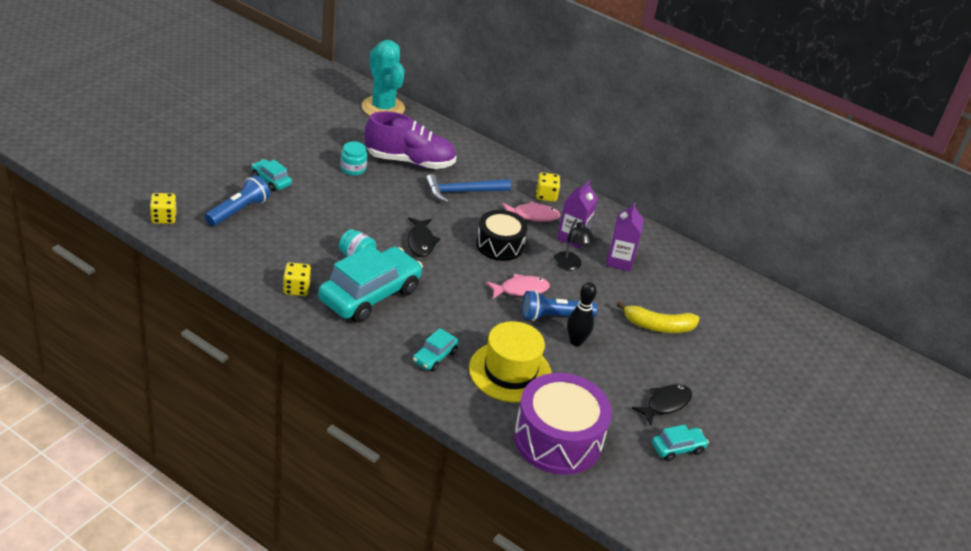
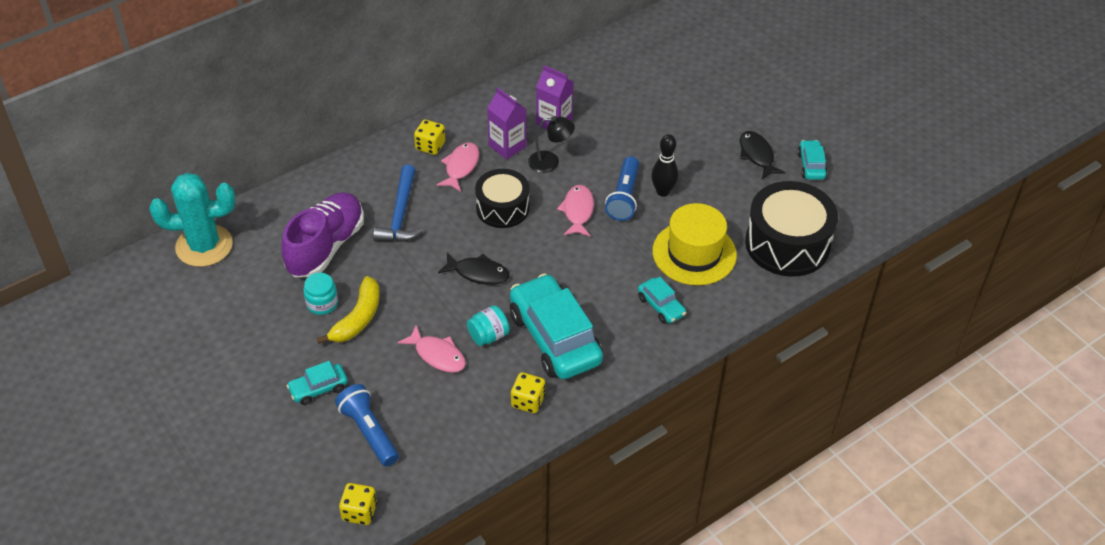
camera: 65 degrees left, 10 degrees up
purple drum [514,373,612,475] -> black drum [745,181,838,277]
yellow banana [617,301,700,333] -> yellow banana moved to [317,276,380,344]
none -> pink fish [397,325,466,373]

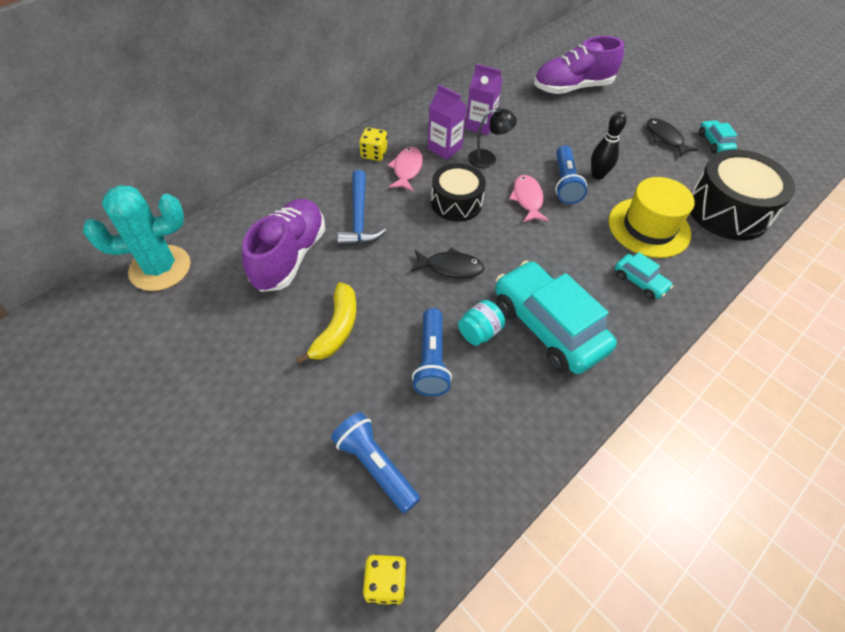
camera: 10 degrees left, 5 degrees up
turquoise car [286,361,348,405] -> none
turquoise jar [303,273,338,315] -> none
pink fish [397,325,466,373] -> blue flashlight [412,308,452,396]
yellow dice [511,372,545,414] -> none
none -> purple shoe [534,36,624,94]

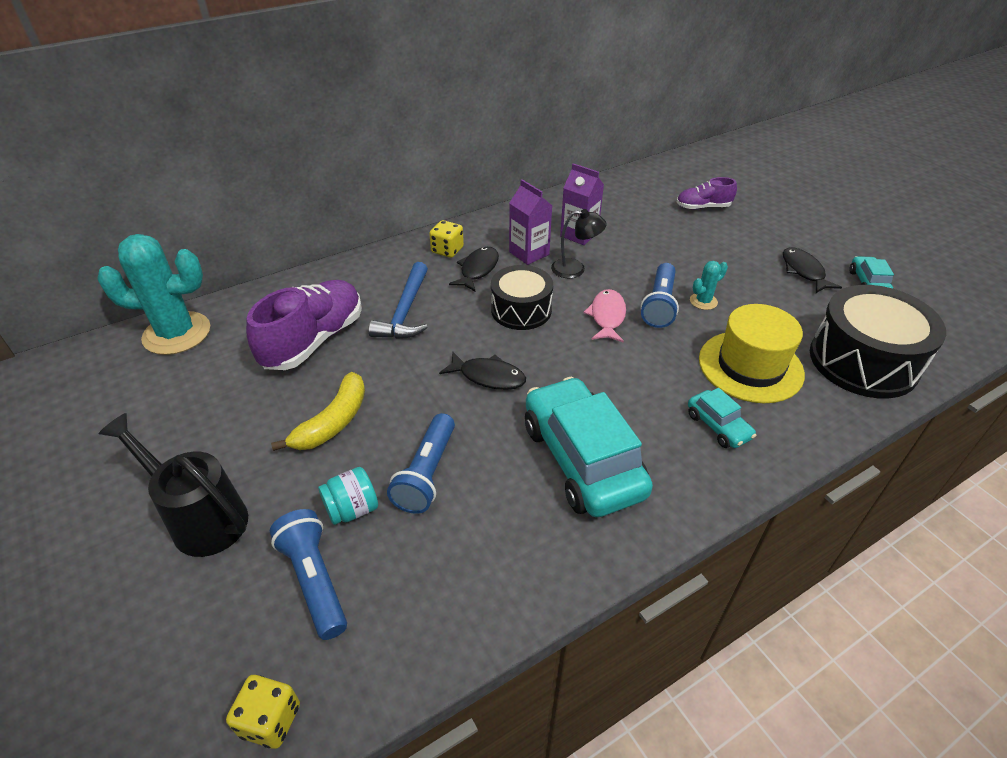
camera: 15 degrees right, 10 degrees down
pink fish [388,147,423,191] -> black fish [449,247,499,291]
turquoise jar [458,300,505,346] -> turquoise jar moved to [318,467,378,525]
purple shoe [534,36,624,94] -> purple shoe [676,177,737,210], size x0.55
black bowling pin [591,111,626,180] -> turquoise cactus [690,261,728,310]
none -> black watering can [99,413,248,557]

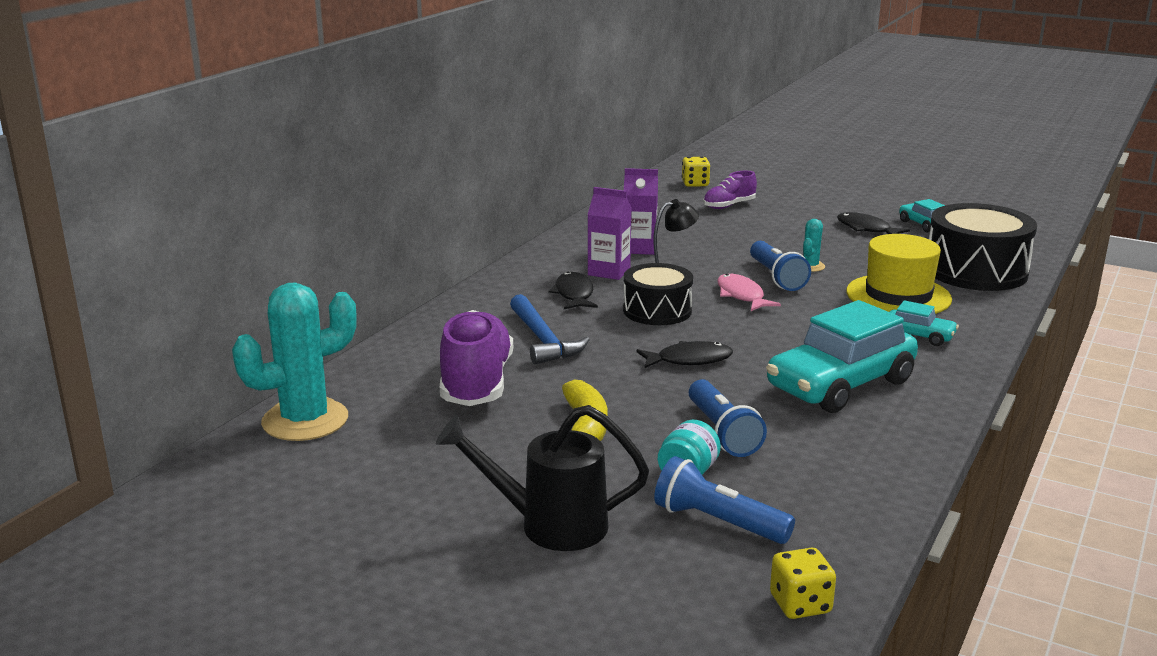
camera: 30 degrees left, 20 degrees down
yellow dice [429,220,464,258] -> yellow dice moved to [682,157,710,187]
turquoise car [525,377,653,517] -> turquoise car turned 75 degrees counterclockwise [766,300,918,413]

